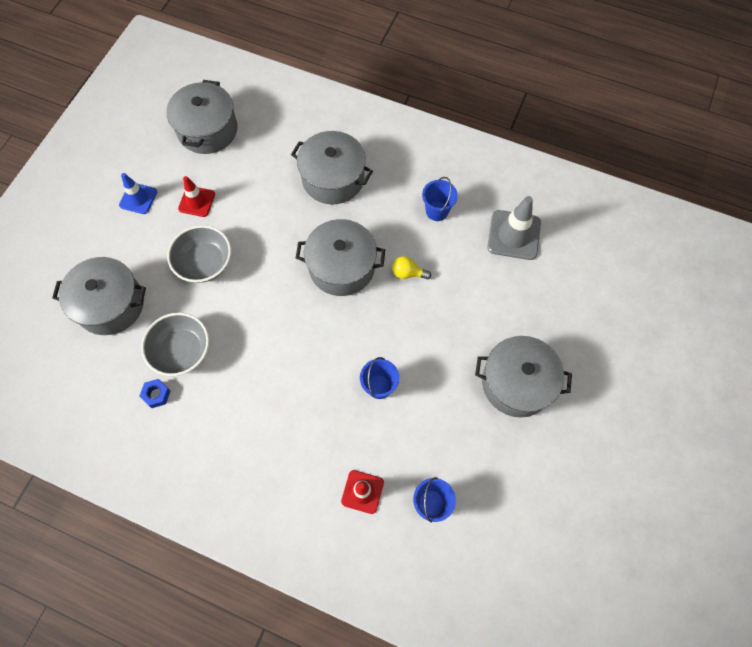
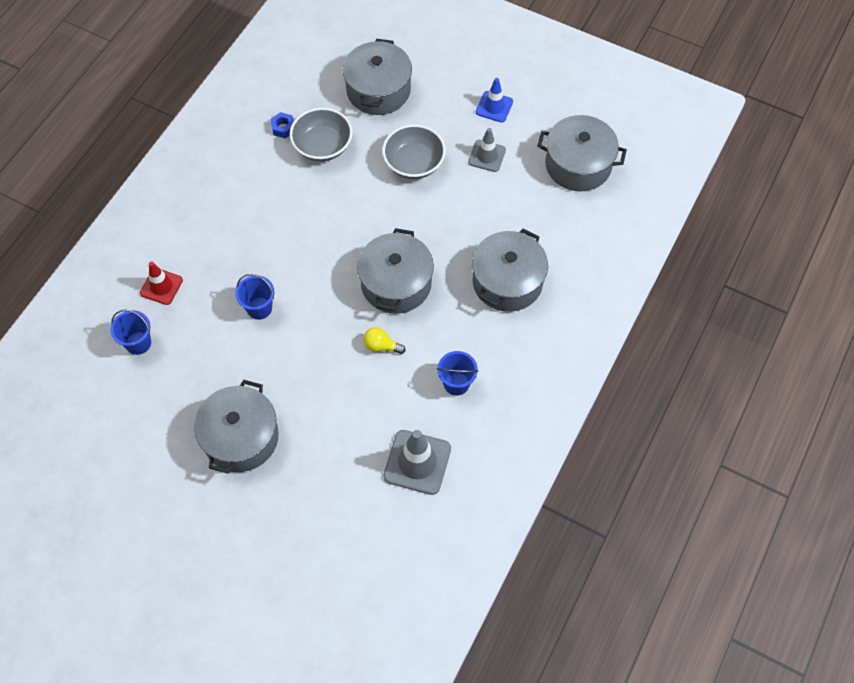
camera: 95 degrees right, 5 degrees down
red traffic cone [178,176,215,217] -> grey traffic cone [468,128,506,172]
yellow light bulb [392,256,431,279] -> yellow light bulb turned 90 degrees counterclockwise [363,327,405,354]

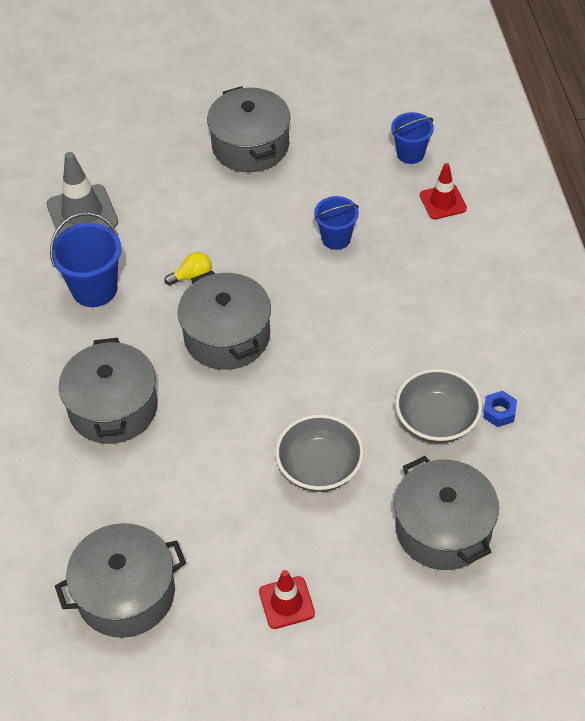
camera: 145 degrees right, 10 degrees down
blue bucket [437,351,478,396] -> blue bucket [50,212,121,307], size x1.54
grey traffic cone [468,128,506,172] -> none
blue traffic cone [476,78,513,122] -> red traffic cone [259,570,315,629]

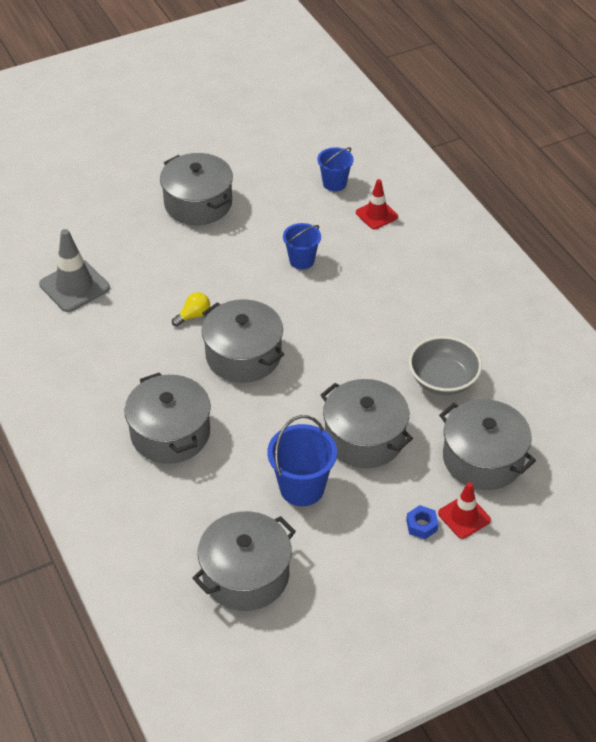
camera: 20 degrees left, 5 degrees down
blue bucket [50,212,121,307] -> blue bucket moved to [268,415,337,506]
red traffic cone [259,570,315,629] -> red traffic cone moved to [438,482,491,539]
grey bowl [275,414,364,492] -> grey pot [321,379,413,468]
blue nut [483,391,517,427] -> blue nut moved to [406,505,438,539]

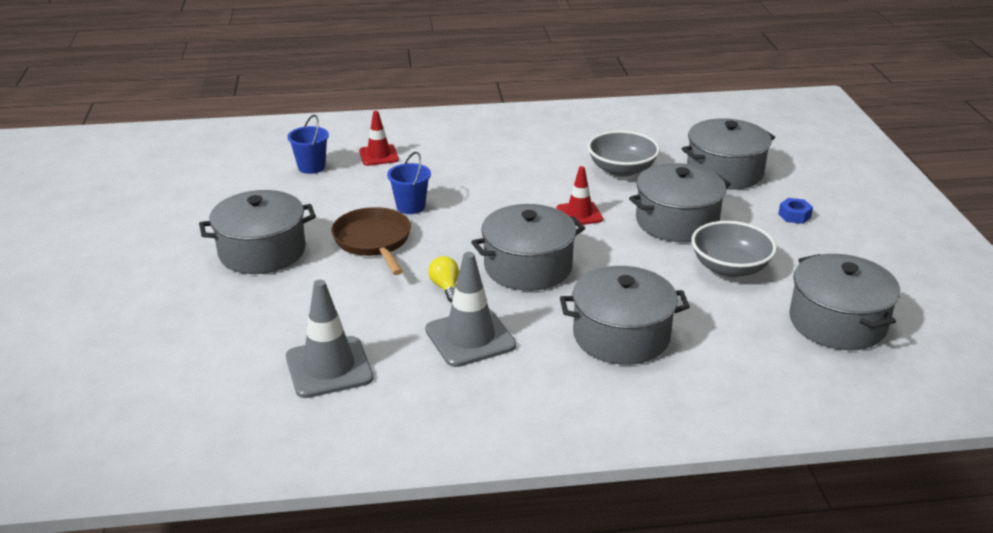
camera: 70 degrees left, 15 degrees down
blue bucket [268,415,337,506] -> grey bowl [691,221,777,277]
red traffic cone [438,482,491,539] -> red traffic cone moved to [556,166,603,225]
none -> brown pan [332,207,411,275]
none -> grey traffic cone [425,252,516,367]

